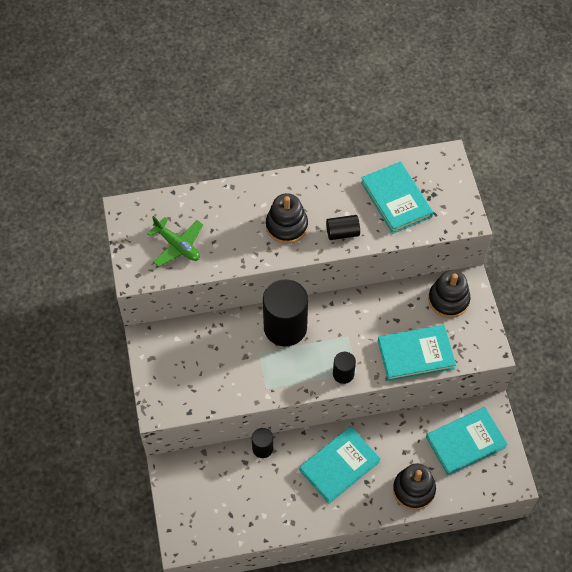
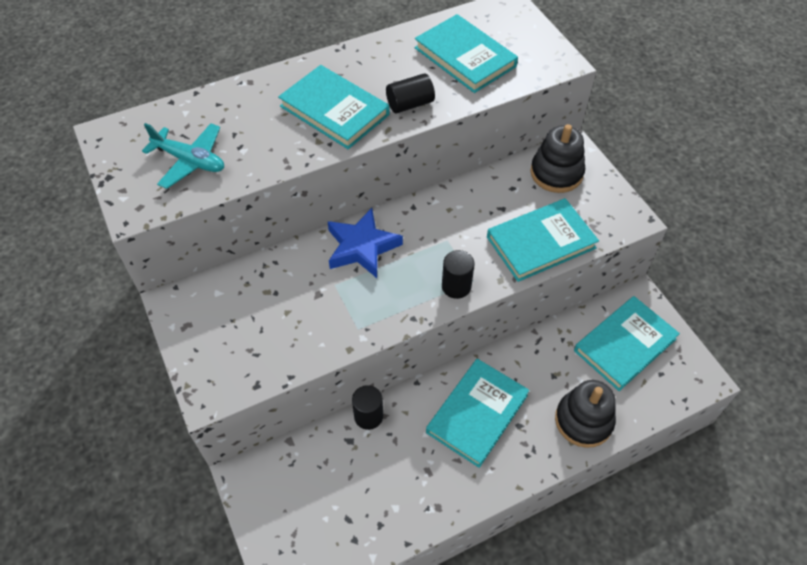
camera: 15 degrees left, 5 degrees down
green plane [147,216,203,267] -> turquoise plane [142,123,224,189]
black cylinder [263,279,308,346] -> blue star [327,208,403,278]
black stacking toy [266,193,308,244] -> turquoise book [278,65,390,149]

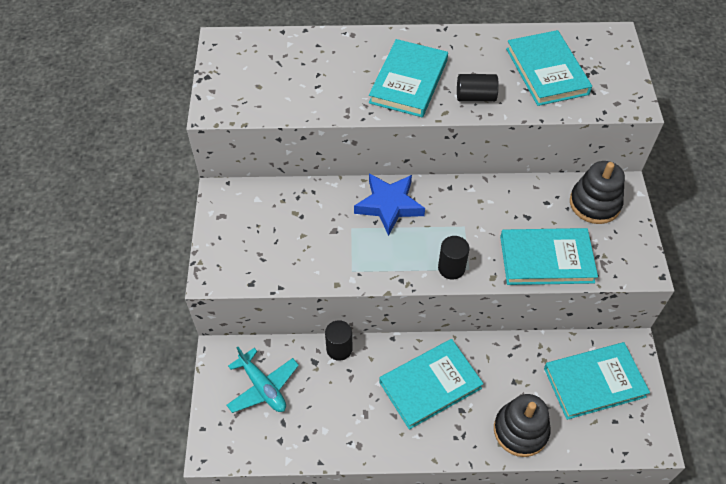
camera: 25 degrees right, 0 degrees up
turquoise plane [142,123,224,189] -> turquoise plane moved to [226,347,299,413]
turquoise book [278,65,390,149] -> turquoise book turned 45 degrees clockwise [369,39,448,117]

